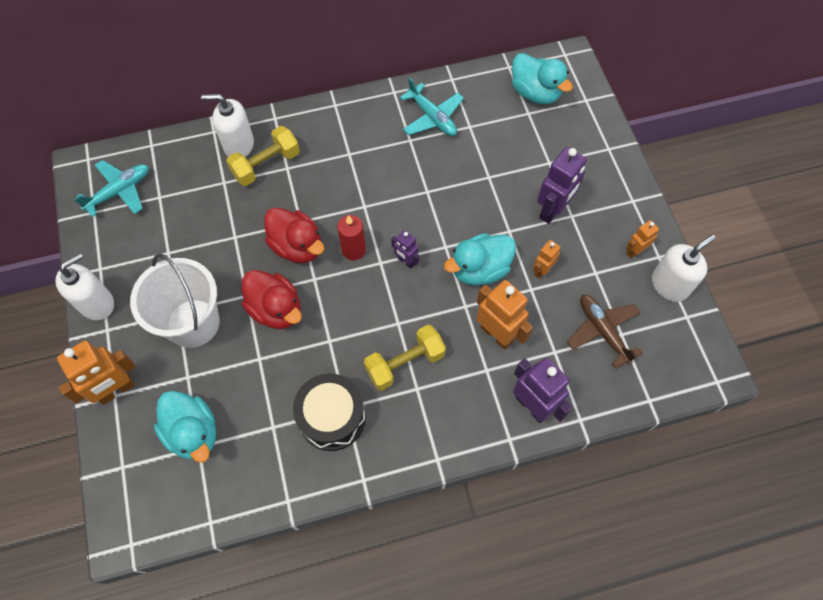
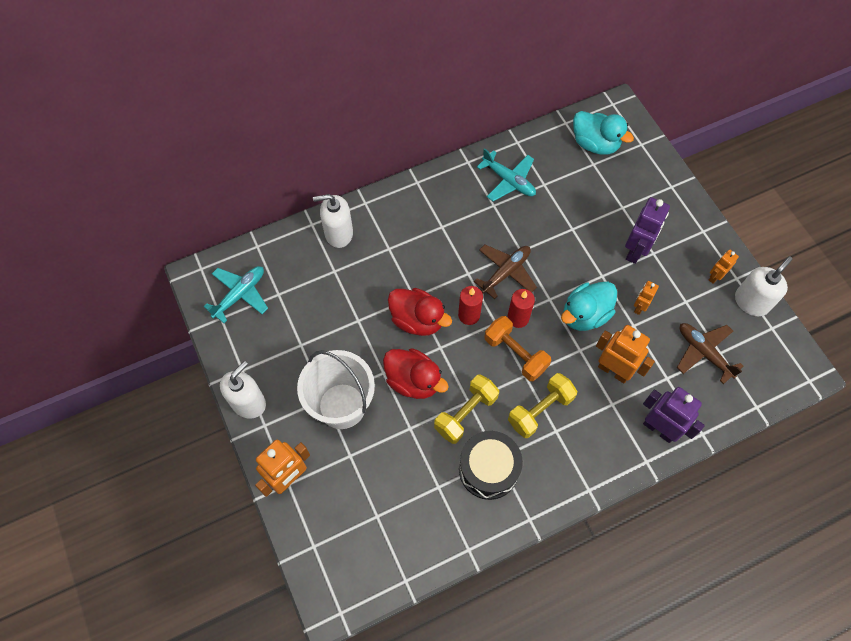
camera: 10 degrees left, 0 degrees up
turquoise duck [154,391,216,463] -> none
yellow dumbbell [226,126,300,186] -> yellow dumbbell moved to [434,374,499,444]
purple robot [391,230,419,269] -> red candle [507,289,535,328]
none -> brown plane [474,245,537,299]
none -> orange dumbbell [484,316,551,381]

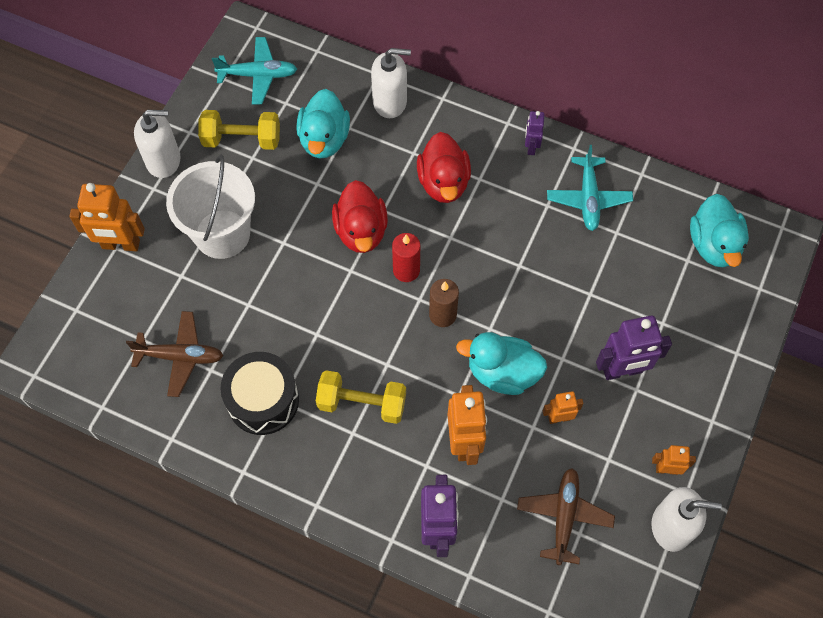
camera: 50 degrees right, 0 degrees up
white soap dispenser [313,194,353,248] -> white soap dispenser turned 135 degrees clockwise [371,48,411,118]
red duck [383,348,449,399] -> red duck moved to [417,132,471,203]
yellow dumbbell [434,374,499,444] -> yellow dumbbell moved to [198,110,280,150]
brown plane [474,245,537,299] -> brown plane moved to [126,311,223,397]
orange dumbbell [484,316,551,381] -> none
red candle [507,289,535,328] -> brown candle [429,279,459,327]
none -> turquoise duck [296,89,350,159]
none -> purple robot [525,111,545,155]

